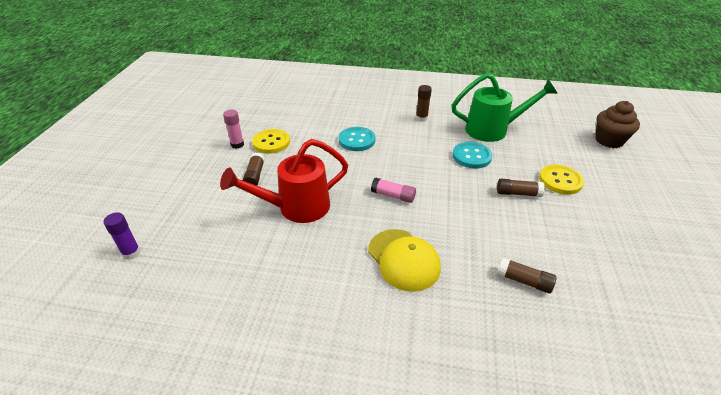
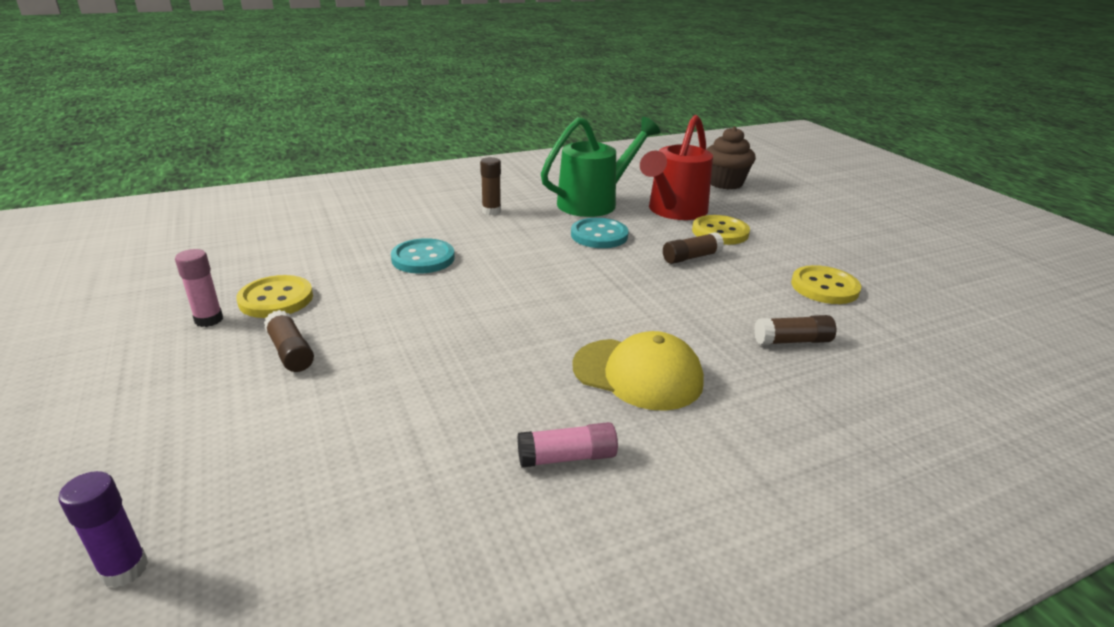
camera: 35 degrees left, 10 degrees down
red watering can [220,139,348,223] -> red watering can moved to [640,115,713,220]
pink glue stick [371,177,416,203] -> pink glue stick moved to [518,422,618,468]
none -> yellow button [791,265,861,304]

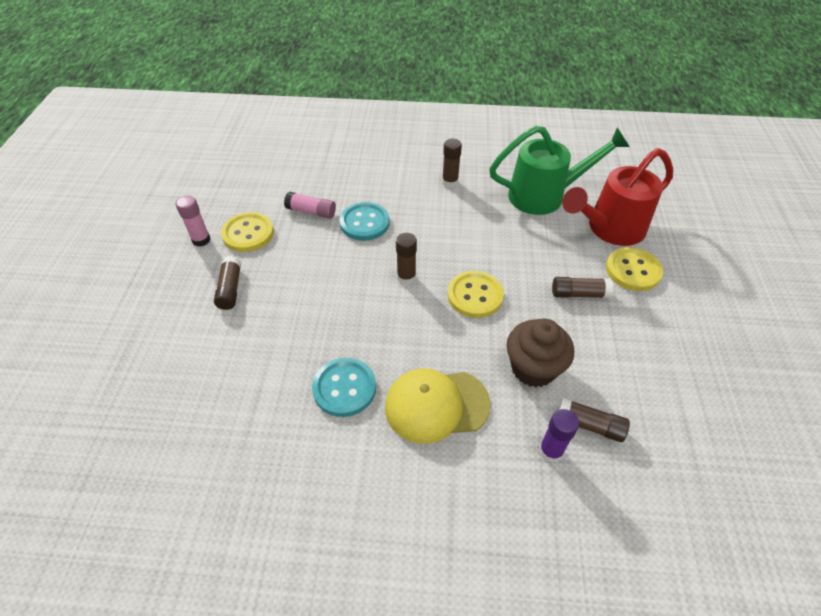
camera: 30 degrees right, 20 degrees up
purple glue stick [58,471,148,588] -> purple glue stick moved to [539,409,579,463]
pink glue stick [518,422,618,468] -> pink glue stick moved to [284,192,336,219]
turquoise button [571,218,629,248] -> turquoise button moved to [312,358,376,417]
yellow cap [573,331,704,411] -> yellow cap turned 120 degrees clockwise [385,369,491,444]
brown cupcake [706,126,756,190] -> brown cupcake moved to [507,319,574,387]
yellow button [791,265,861,304] -> yellow button moved to [448,271,504,318]
none -> brown glue stick [396,233,417,285]

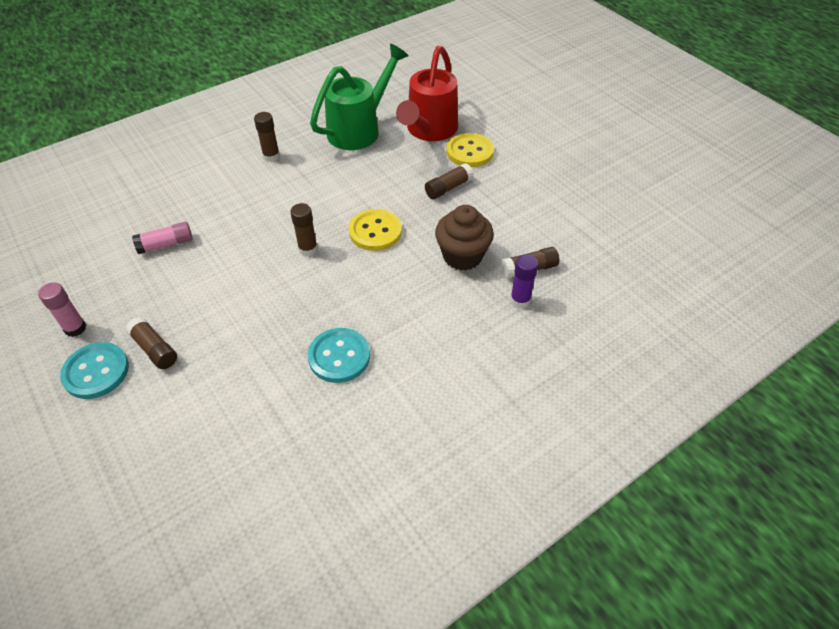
camera: 40 degrees left, 0 degrees up
yellow button [221,212,274,252] -> none
turquoise button [339,202,390,241] -> turquoise button moved to [60,342,129,399]
yellow cap [385,369,491,444] -> none

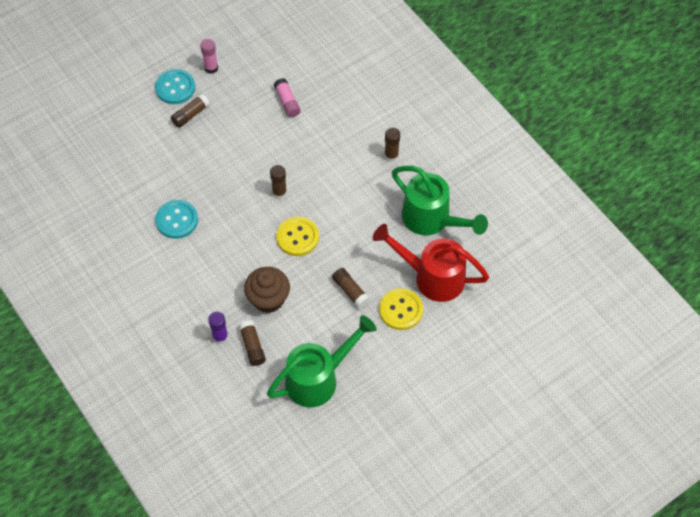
camera: 90 degrees right, 10 degrees up
none -> green watering can [267,315,377,408]

